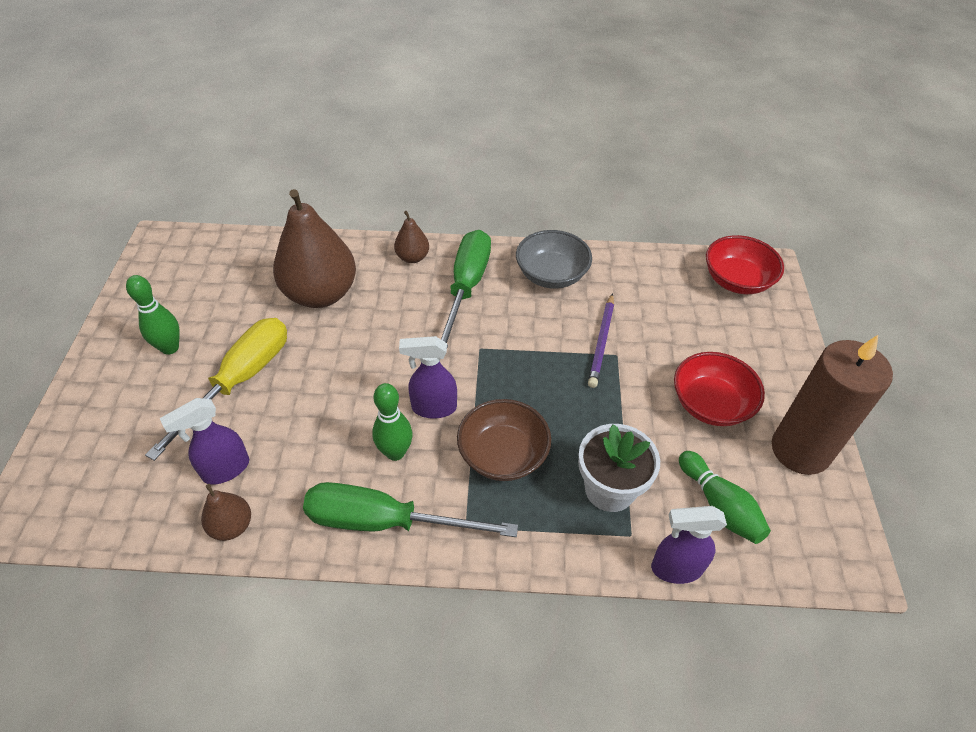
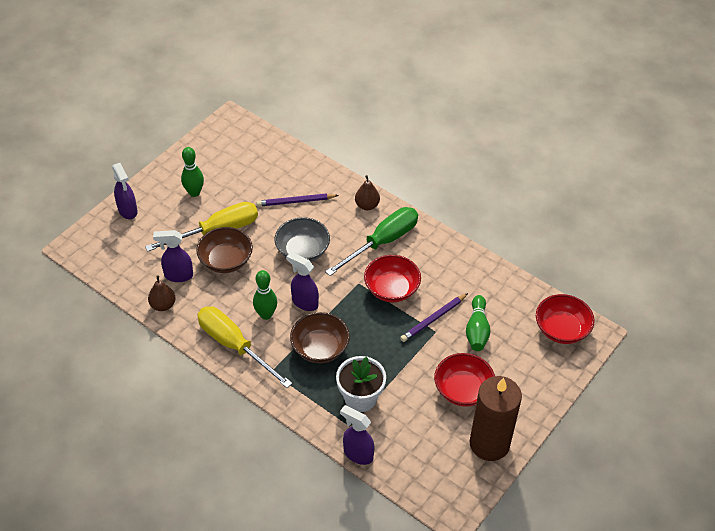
camera: 35 degrees right, 0 degrees up
brown pear [273,189,356,308] -> purple pencil [256,193,339,207]
green screwdriver [303,482,518,537] -> yellow screwdriver [197,306,292,388]
grey bowl [516,230,592,289] -> grey bowl moved to [274,217,330,262]
green bowling pin [679,451,771,544] -> green bowling pin moved to [466,295,491,351]
none -> purple spray bottle [112,163,138,219]
none -> brown bowl [196,227,253,273]
none -> red bowl [364,255,421,302]

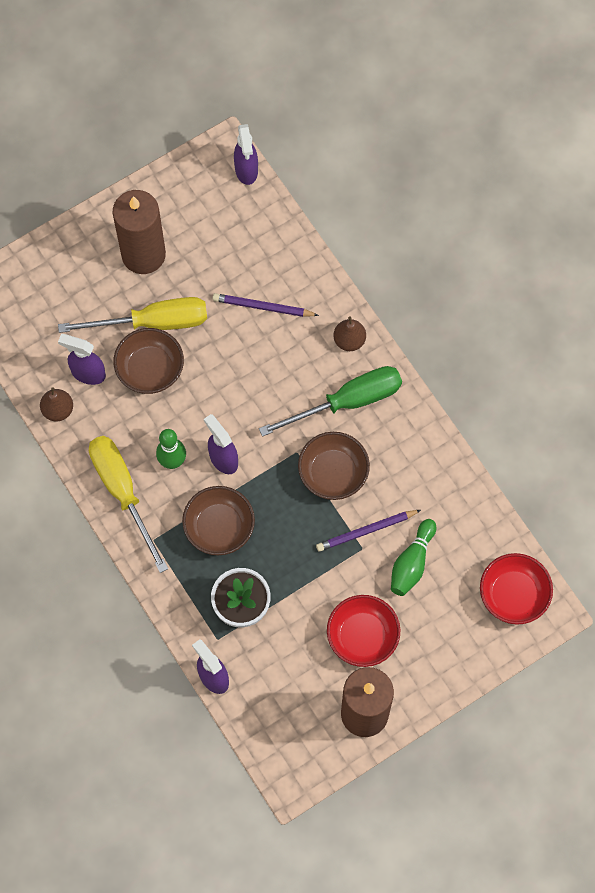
camera: 20 degrees right, 20 degrees up
purple spray bottle [112,163,138,219] -> purple spray bottle moved to [234,124,258,185]
green bowling pin [181,147,204,197] -> brown candle [113,190,166,274]
grey bowl [274,217,330,262] -> none
red bowl [364,255,421,302] -> brown bowl [298,432,370,500]

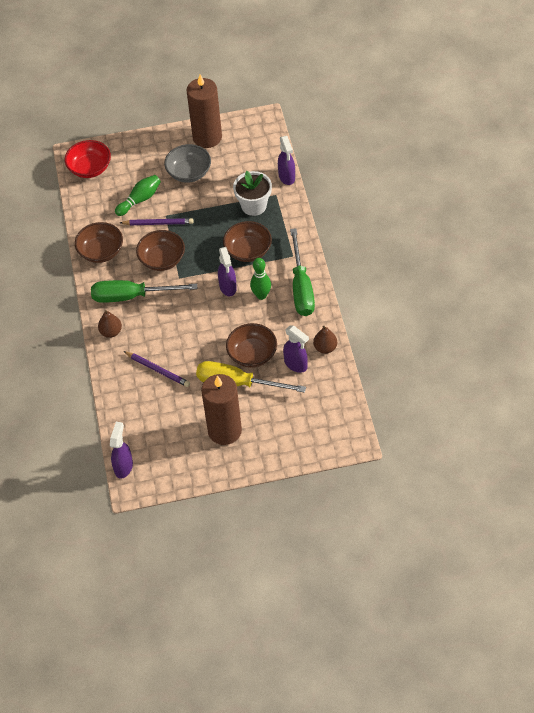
camera: 155 degrees left, 15 degrees down
yellow screwdriver [89,436,168,573] -> green screwdriver [290,228,315,316]
red bowl [327,595,400,667] -> grey bowl [164,144,211,183]
none -> brown bowl [75,222,123,263]

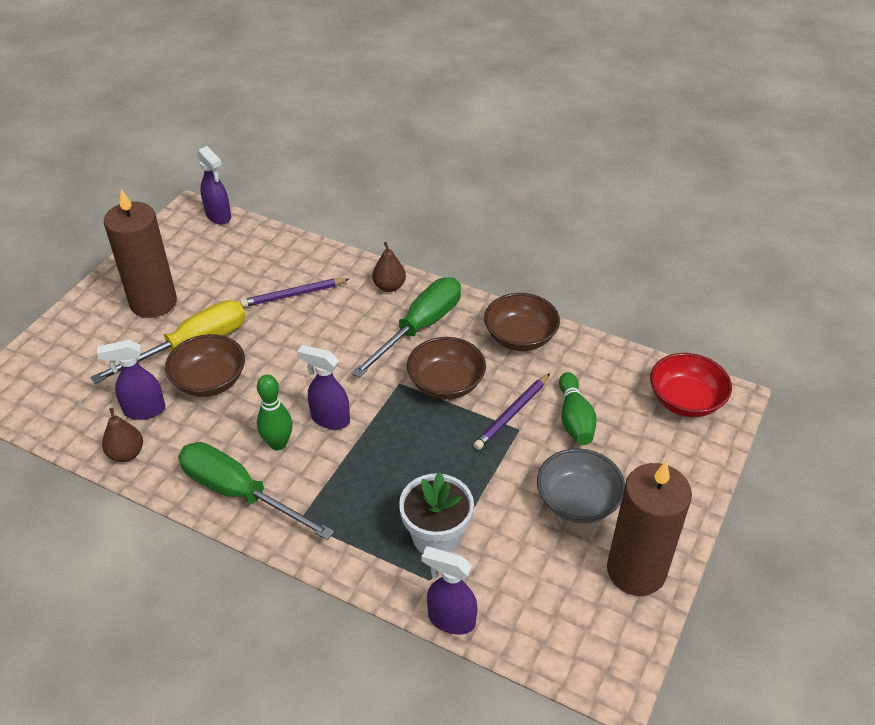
camera: 125 degrees right, 10 degrees down
brown bowl [223,221,272,262] -> none

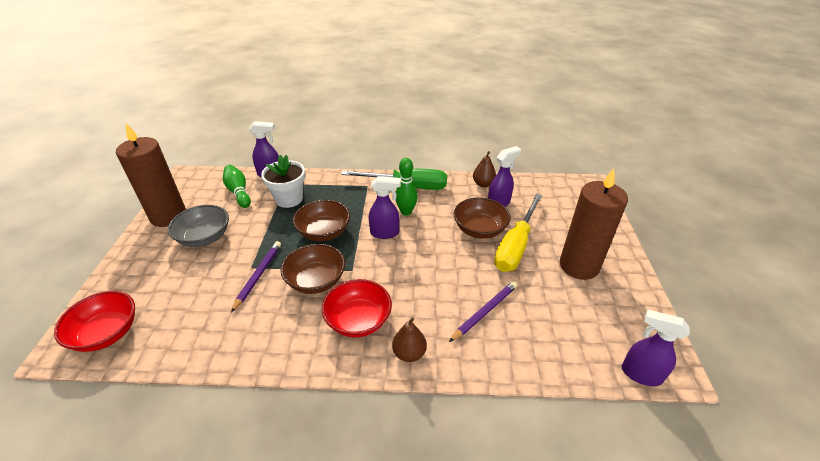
camera: 155 degrees right, 5 degrees down
green screwdriver [351,277,461,378] -> red bowl [322,279,392,337]
brown bowl [484,293,560,351] -> brown bowl moved to [293,200,350,241]
green bowling pin [559,372,597,445] -> green bowling pin moved to [223,165,251,208]

